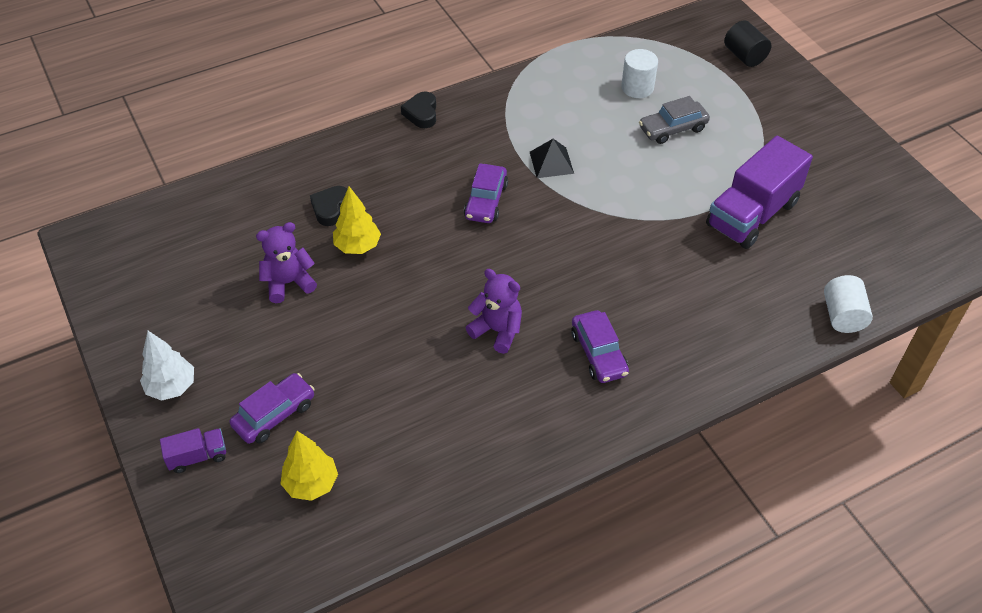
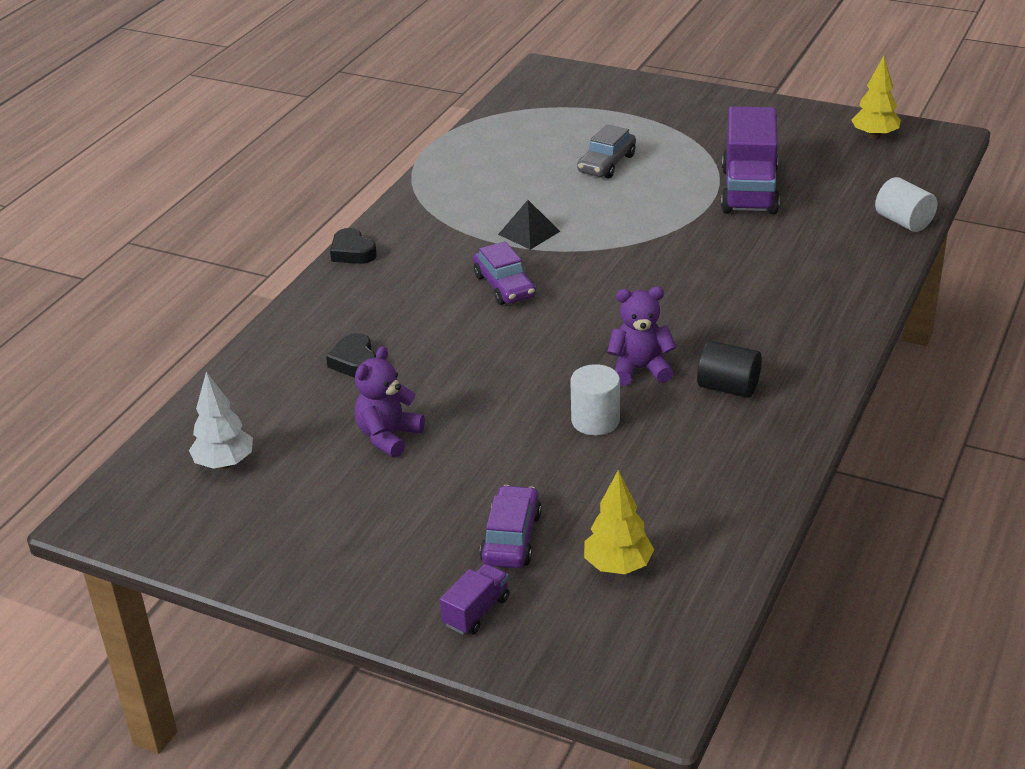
camera: 35 degrees left, 15 degrees down
white tree [140,331,194,401] -> white tree moved to [189,372,253,469]
yellow tree [333,186,381,254] -> yellow tree moved to [851,56,901,139]
purple car [571,310,629,383] -> none
white cylinder [621,49,658,98] -> white cylinder moved to [570,364,620,436]
black cylinder [724,20,771,67] -> black cylinder moved to [697,341,762,398]

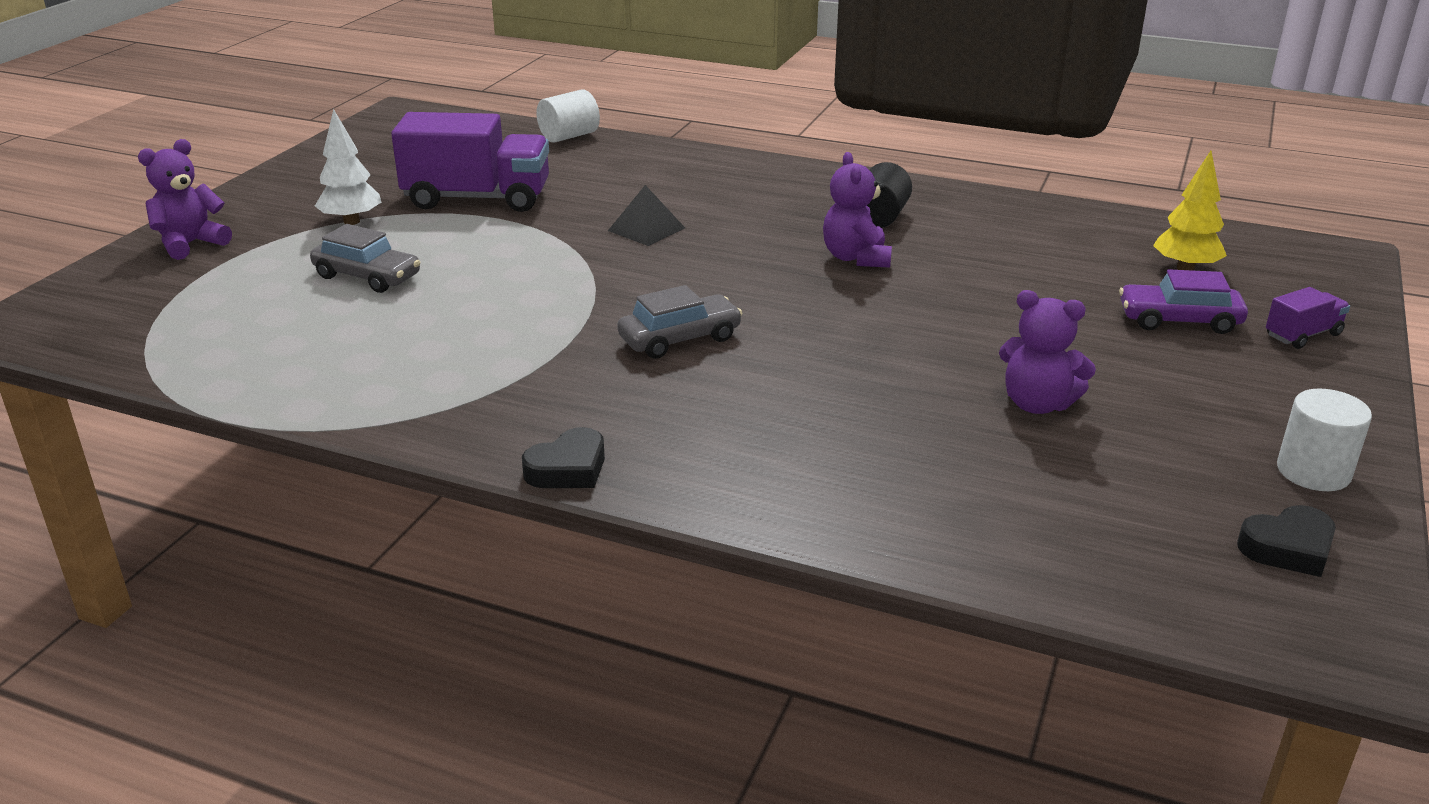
camera: 95 degrees left, 5 degrees down
white tree [189,372,253,469] -> white tree moved to [315,109,381,225]
black heart [326,333,376,378] -> black heart moved to [1237,505,1336,577]
purple truck [440,564,509,635] -> purple truck turned 120 degrees clockwise [1266,287,1350,349]
purple car [473,241,536,305] -> grey car [617,285,743,359]
black pyramid [498,200,560,250] -> black pyramid moved to [608,185,685,246]
white cylinder [570,364,620,436] -> white cylinder moved to [1277,389,1372,491]
yellow tree [851,56,901,139] -> none
none -> purple teddy bear [138,139,232,260]

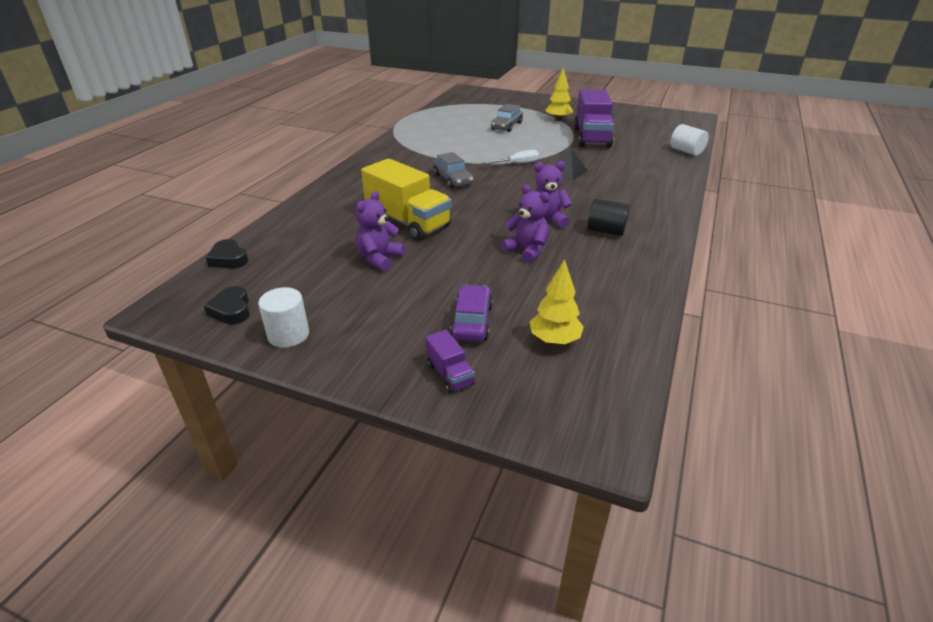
camera: 90 degrees right, 5 degrees up
purple teddy bear [138,139,232,260] -> purple teddy bear moved to [501,185,550,263]
white tree [315,109,381,225] -> yellow tree [546,67,573,121]
black heart [522,427,605,488] -> black heart moved to [206,239,248,269]
none -> yellow truck [361,158,452,241]
none -> white screwdriver [482,150,539,165]

